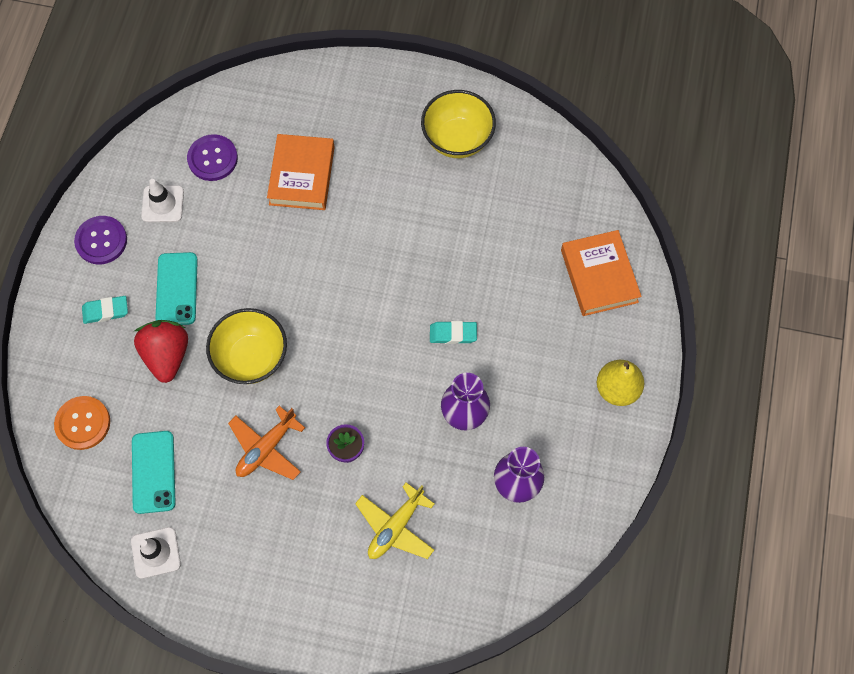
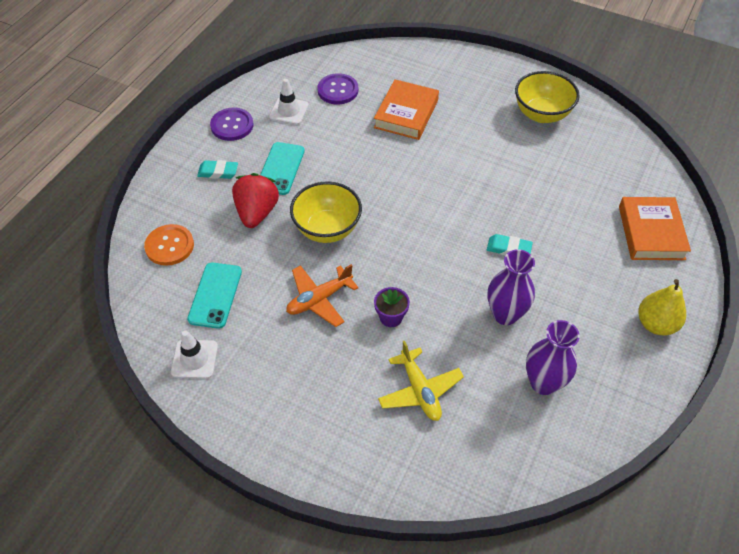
camera: 15 degrees right, 15 degrees down
yellow plane [355,482,435,559] -> yellow plane turned 75 degrees counterclockwise [378,341,464,421]

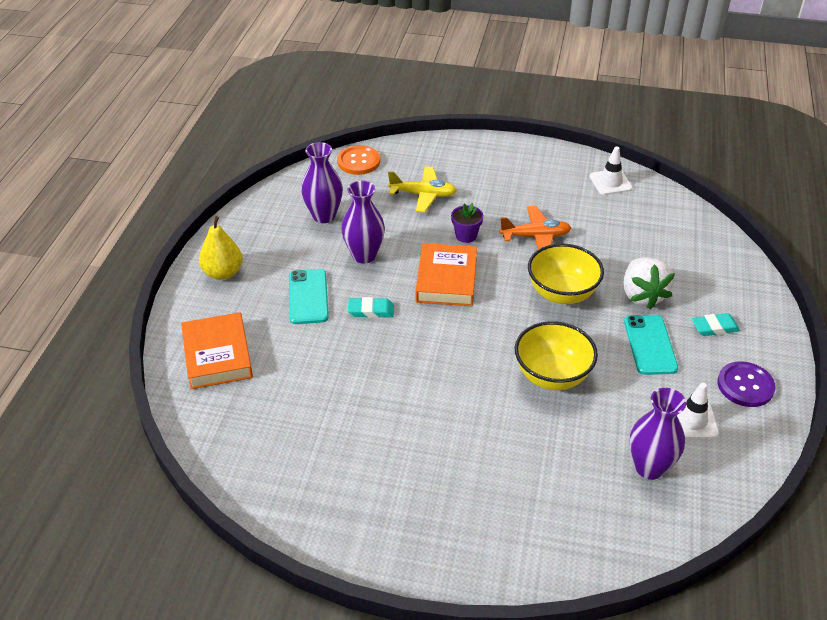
camera: 165 degrees right, 10 degrees down
orange button [144,224,194,266] -> orange button moved to [337,145,380,175]
turquoise phone [187,263,242,329] -> turquoise phone moved to [289,269,329,324]
red strawberry [232,173,279,228] -> white strawberry [623,257,675,309]
orange plane [286,264,359,327] -> orange plane turned 45 degrees clockwise [499,206,571,250]
purple button [317,73,358,105] -> purple vase [630,388,686,480]
orange book [374,79,439,140] -> orange book moved to [415,243,477,306]
yellow plane [378,341,464,421] -> yellow plane turned 135 degrees clockwise [388,166,457,213]
yellow bowl [515,71,580,123] -> yellow bowl moved to [515,321,598,390]

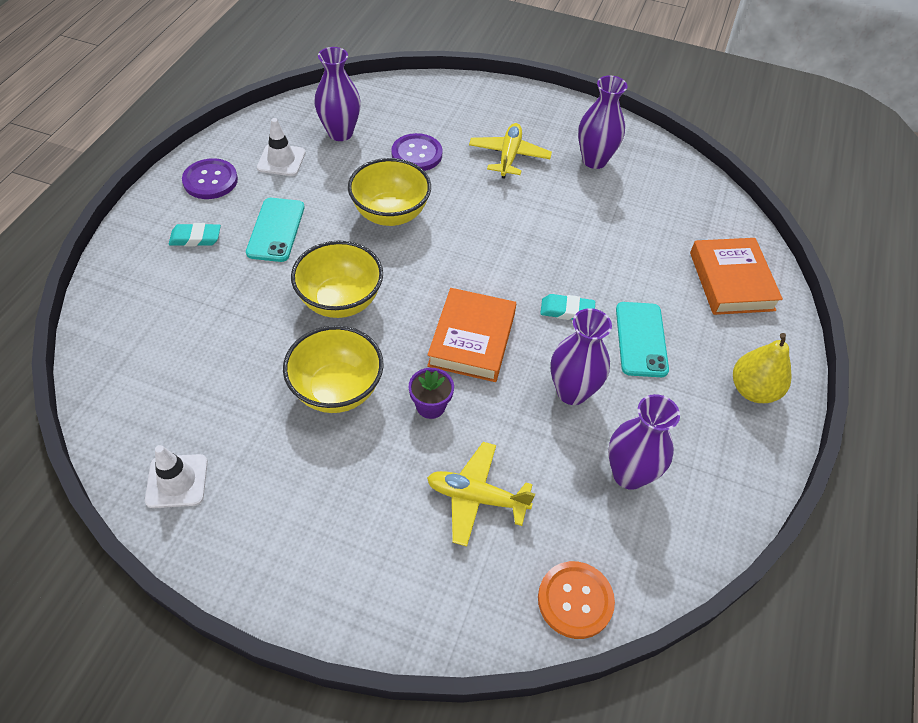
camera: 175 degrees left, 10 degrees up
orange plane [499,206,571,250] -> yellow bowl [283,325,383,413]
white strawberry [623,257,675,309] -> none
none -> purple button [391,133,443,171]
none -> yellow plane [469,123,552,179]
none -> purple vase [578,75,627,169]

